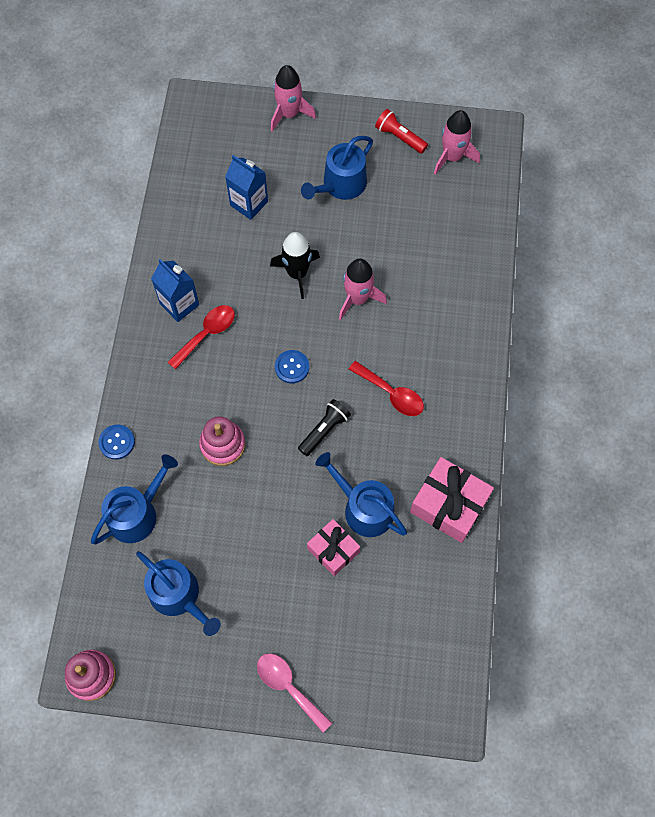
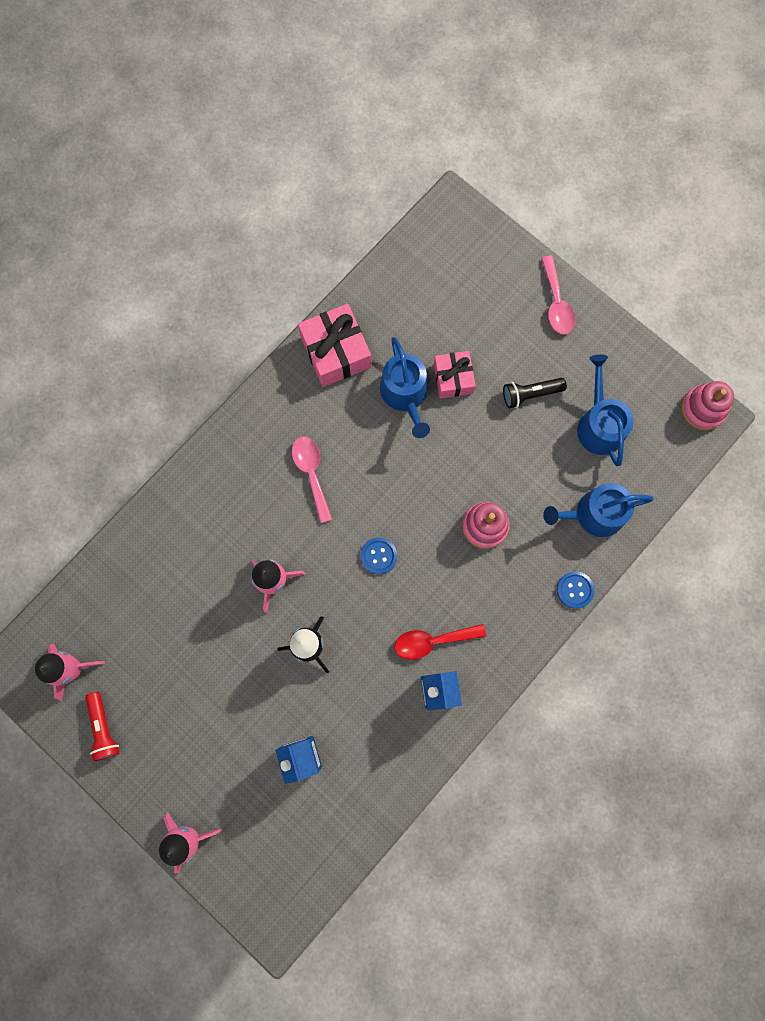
camera: 145 degrees left, 10 degrees up
black flashlight [298,399,351,456] -> black flashlight moved to [503,378,567,408]
blue watering can [301,136,373,200] -> none
red spoon [349,361,424,416] -> pink spoon [292,437,332,523]

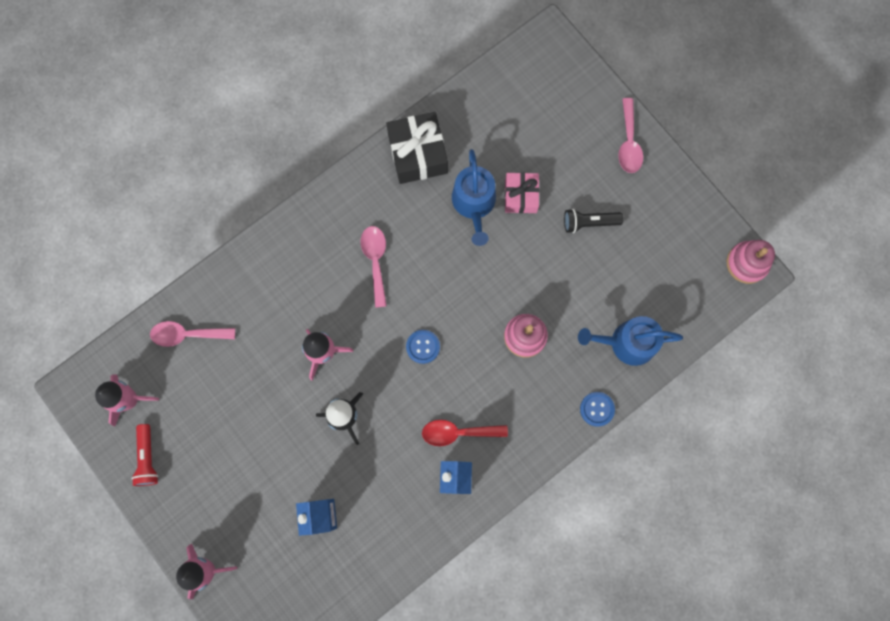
camera: 10 degrees right, 0 degrees up
pink gift [298,304,372,387] -> black gift [386,112,448,184]
blue watering can [577,354,634,466] -> none
none -> pink spoon [150,321,235,347]

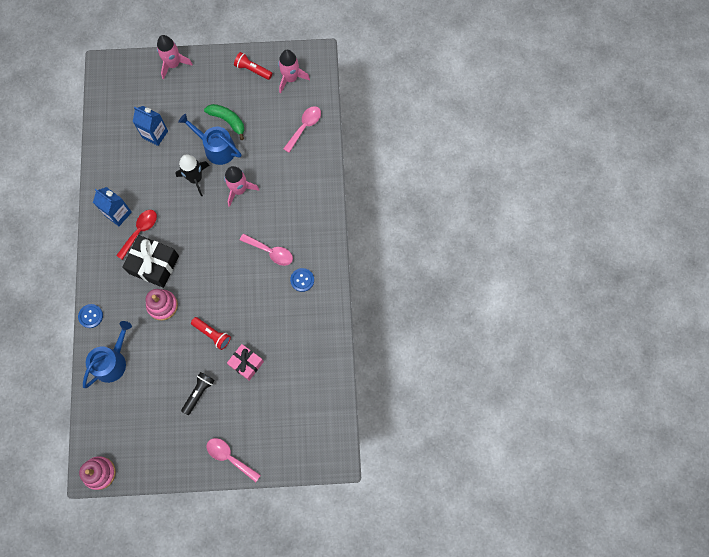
camera: 125 degrees right, 5 degrees down
black gift [386,112,448,184] -> black gift moved to [122,235,179,288]
blue button [406,330,440,364] -> blue button moved to [290,268,314,292]
blue watering can [452,149,496,246] -> blue watering can moved to [178,114,242,165]
none -> red flashlight [191,317,231,350]
none -> green banana [204,104,244,140]

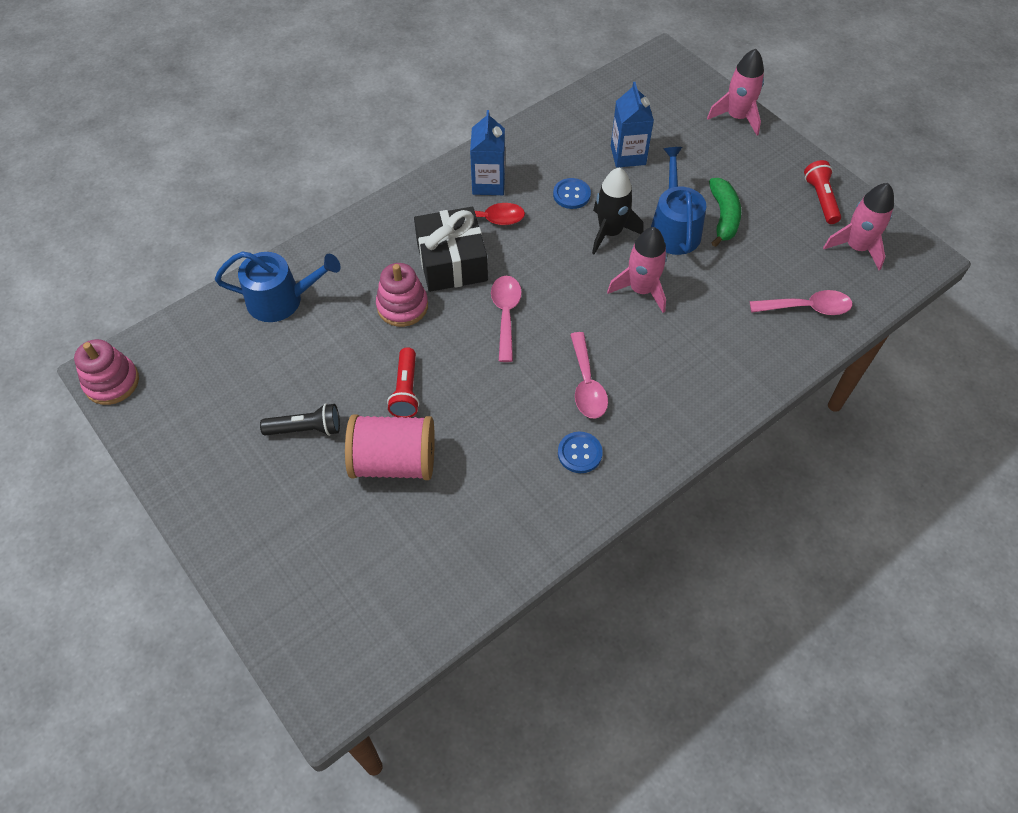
camera: 55 degrees right, 15 degrees down
blue button [78,304,103,328] -> blue button moved to [553,178,591,209]
pink spoon [207,438,261,482] -> pink spoon moved to [491,276,522,362]
pink gift [227,344,264,381] -> pink spool [345,414,435,480]

